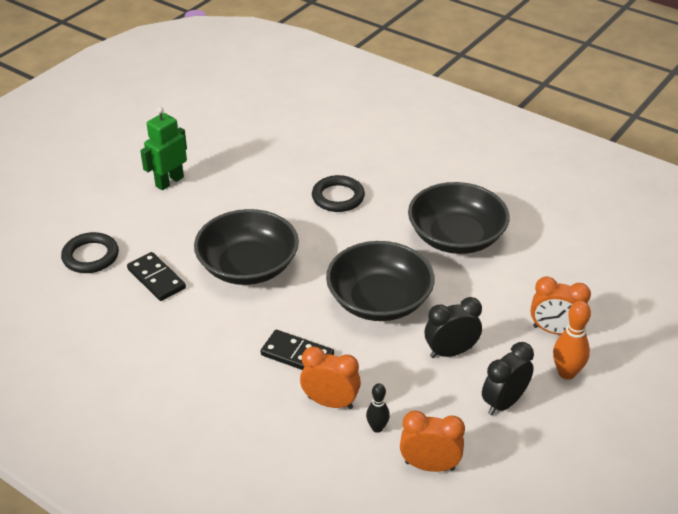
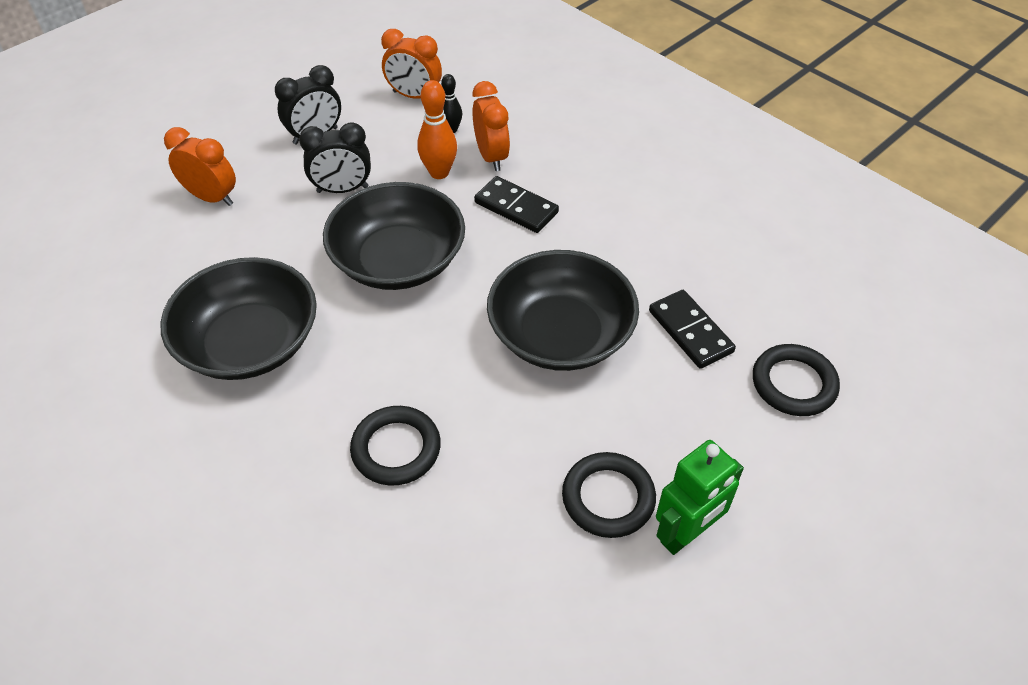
camera: 170 degrees left, 10 degrees up
orange clock [300,346,361,409] -> orange clock turned 135 degrees counterclockwise [472,81,510,171]
orange bowling pin [553,301,591,380] -> orange bowling pin moved to [417,80,457,179]
none -> black ring [562,452,656,538]

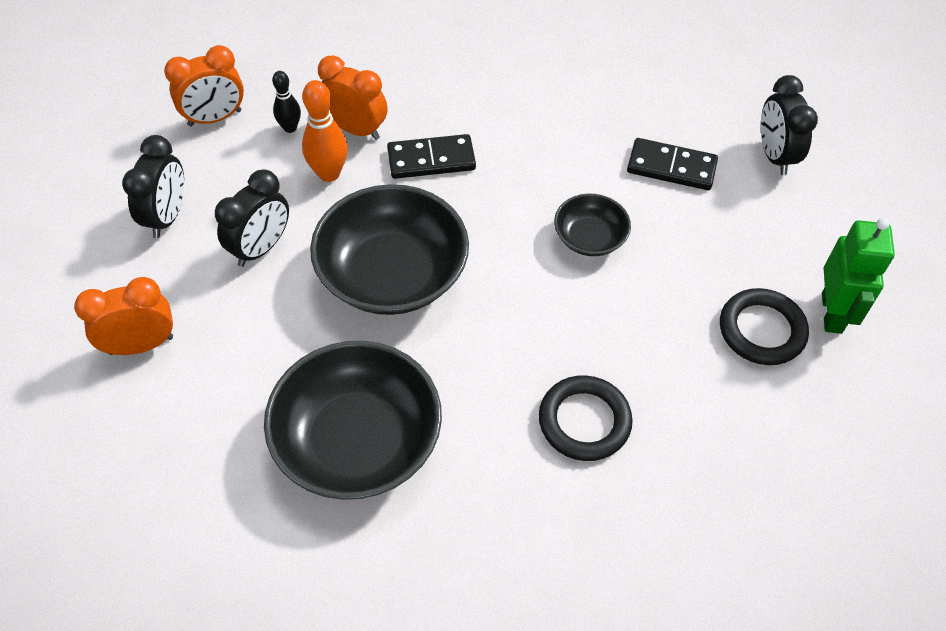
camera: 45 degrees left, 5 degrees up
black bowl [487,250,639,371] -> black bowl [554,194,631,256], size x0.51
black ring [753,344,840,416] -> black clock [761,75,818,175]

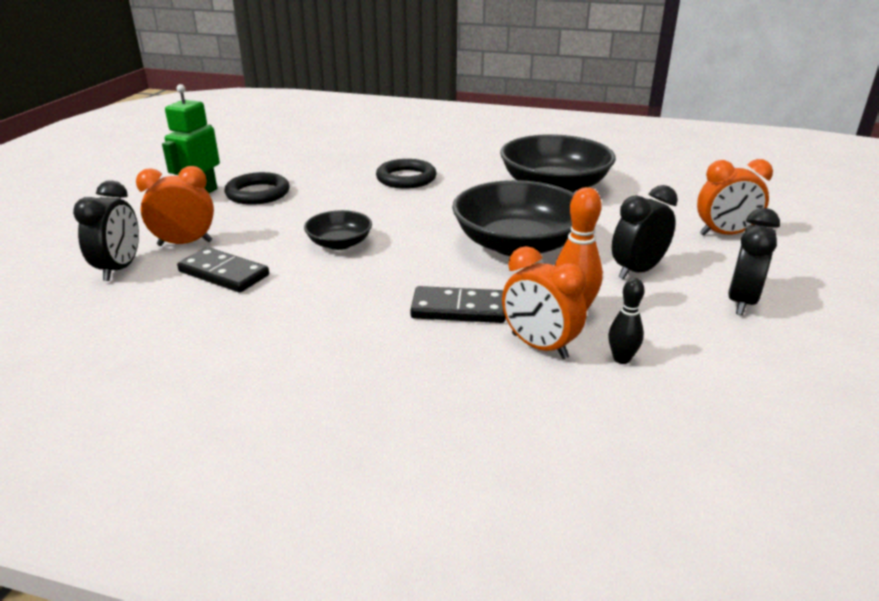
camera: 165 degrees left, 25 degrees down
orange clock [164,45,244,126] -> orange clock moved to [136,166,214,246]

